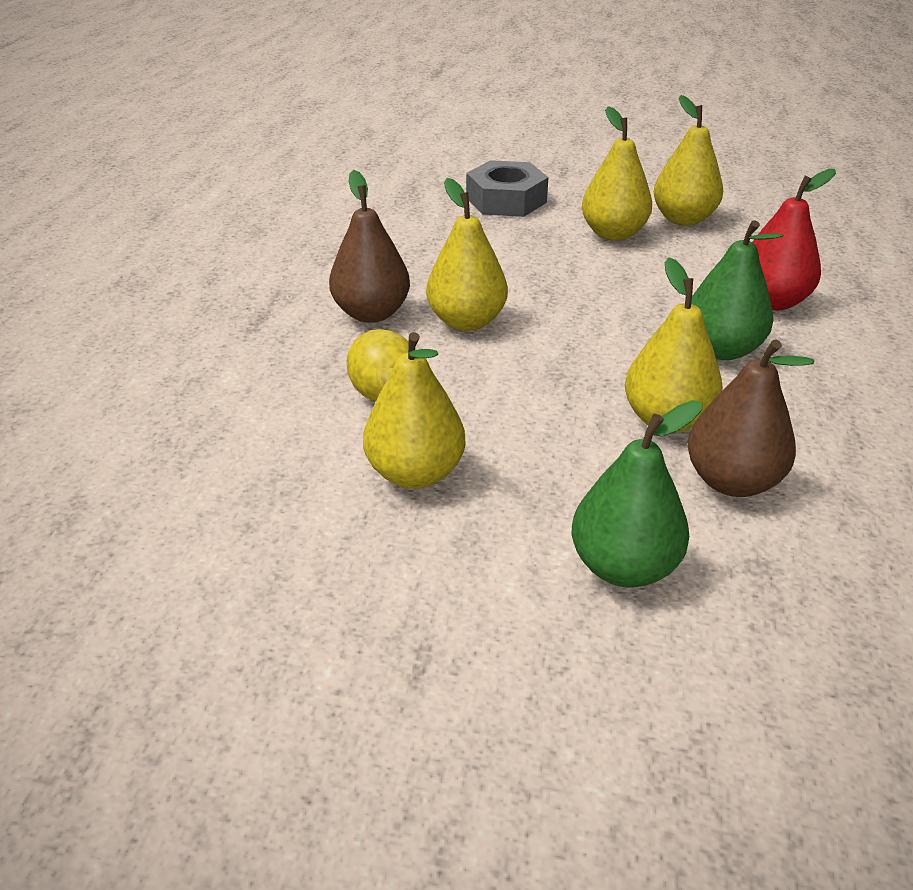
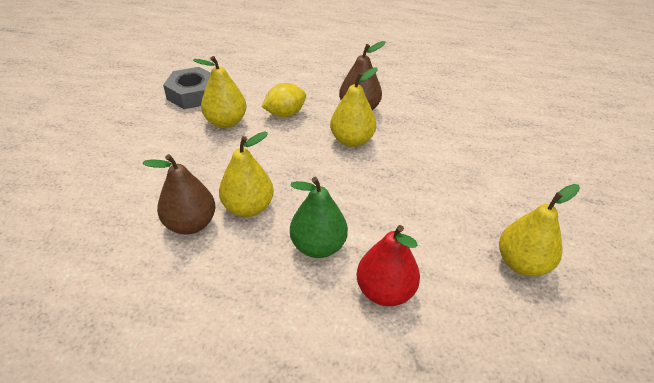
camera: 90 degrees right, 5 degrees up
grey nut [466,160,549,217] -> grey nut moved to [163,67,211,109]
green pear [572,400,702,588] -> none
yellow pear [582,106,652,241] -> none

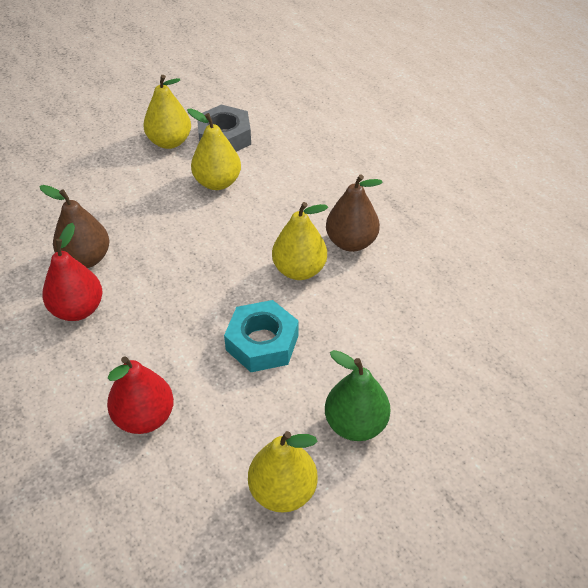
camera: 45 degrees right, 5 degrees up
yellow pear [219,131,274,217] -> yellow pear moved to [143,75,191,149]
yellow lemon [261,83,306,117] -> none
green pear [290,177,348,258] -> green pear moved to [325,350,391,441]
none -> red pear [42,223,103,321]
none -> turquoise nut [224,300,299,372]

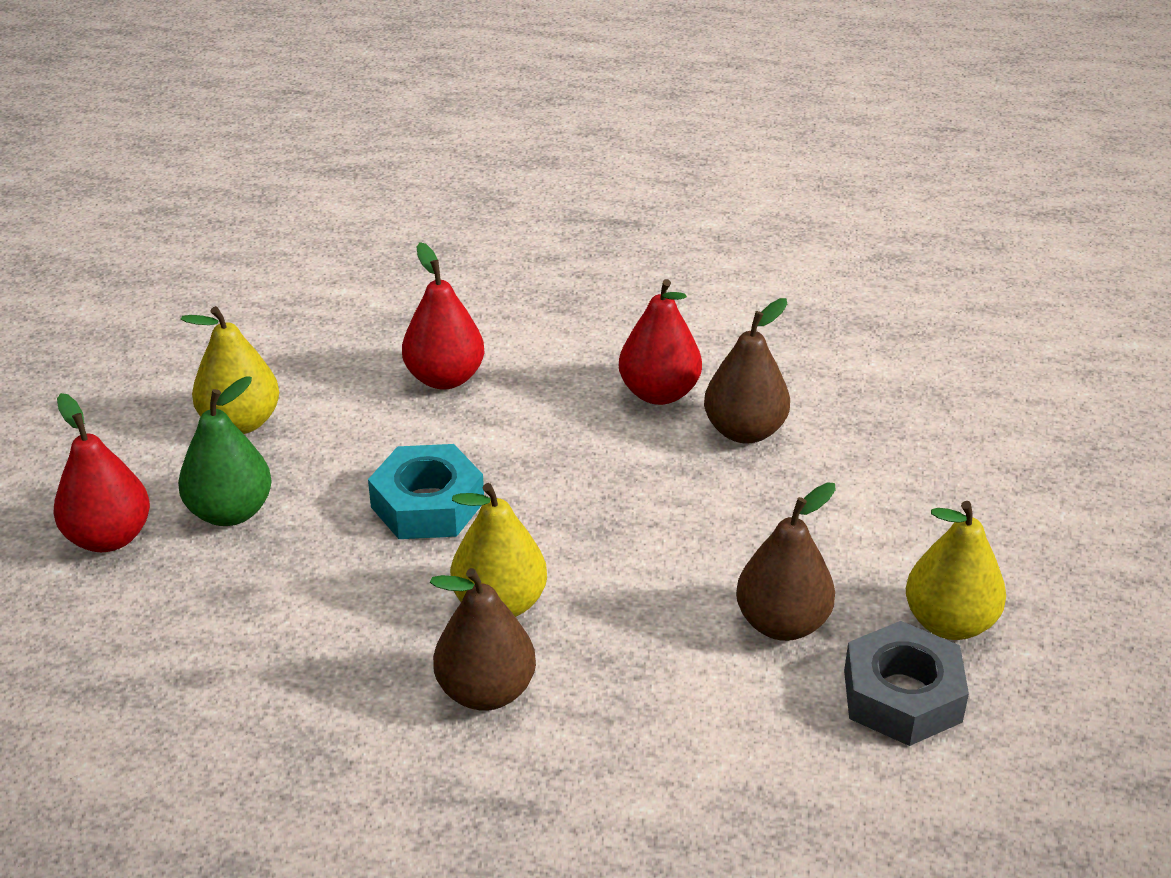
camera: 130 degrees right, 10 degrees down
yellow pear [187,108,241,190] -> brown pear [736,482,836,641]
none -> red pear [54,393,150,552]

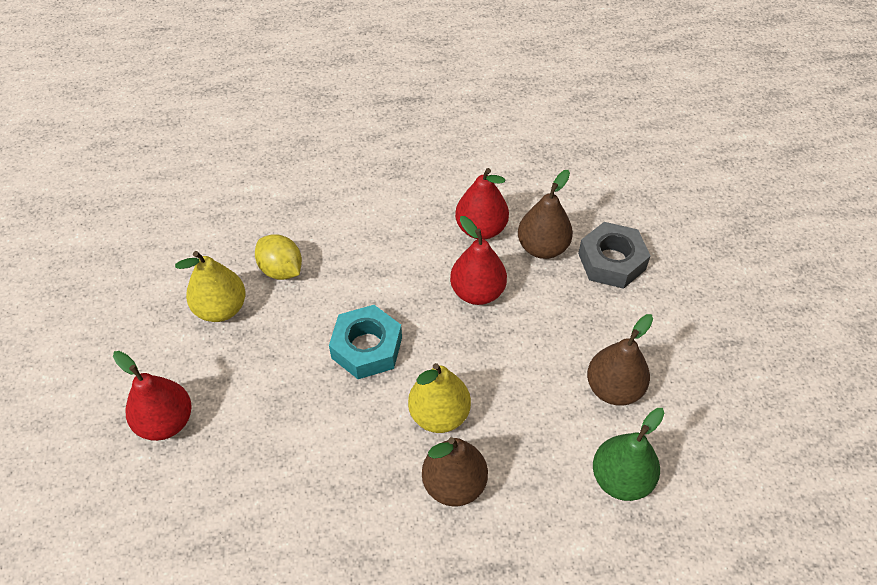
camera: 15 degrees left, 15 degrees up
green pear [178,376,272,526] -> green pear moved to [593,408,664,501]
red pear [402,242,484,390] -> red pear moved to [450,216,507,305]
grey nut [844,621,969,746] -> grey nut moved to [578,222,650,289]
yellow pear [906,501,1006,640] -> none
none -> yellow lemon [255,234,302,280]

